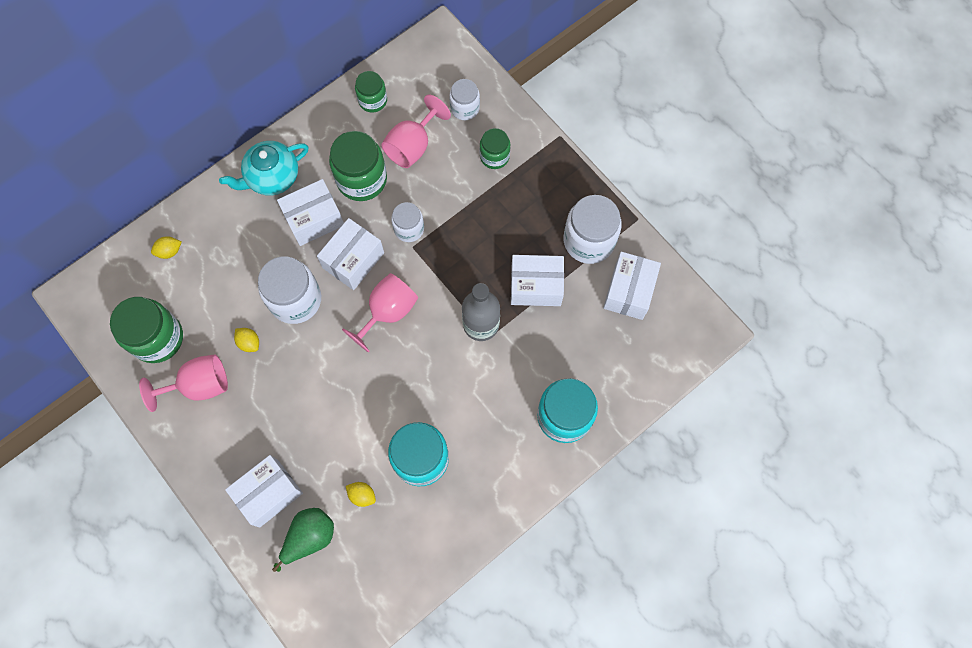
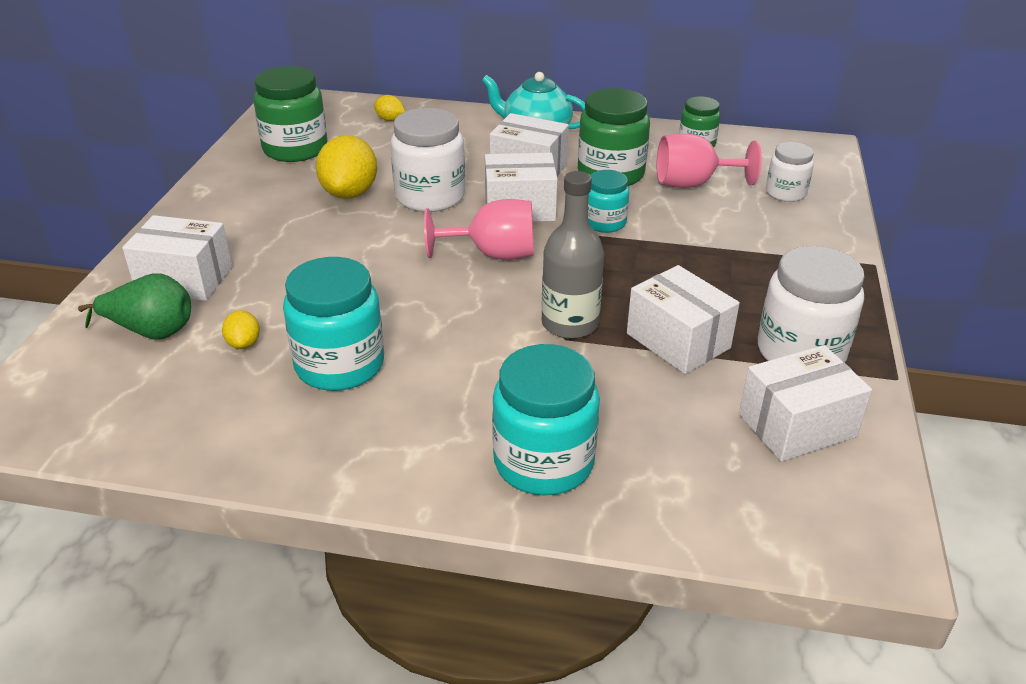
camera: 50 degrees right, 35 degrees down
pink goblet [139,354,228,412] -> none
yellow lemon [234,328,259,352] -> yellow lemon [316,135,377,199], size x2.06
white jar [391,202,424,242] -> turquoise jar [588,170,629,233]
green jar [480,128,510,169] -> none

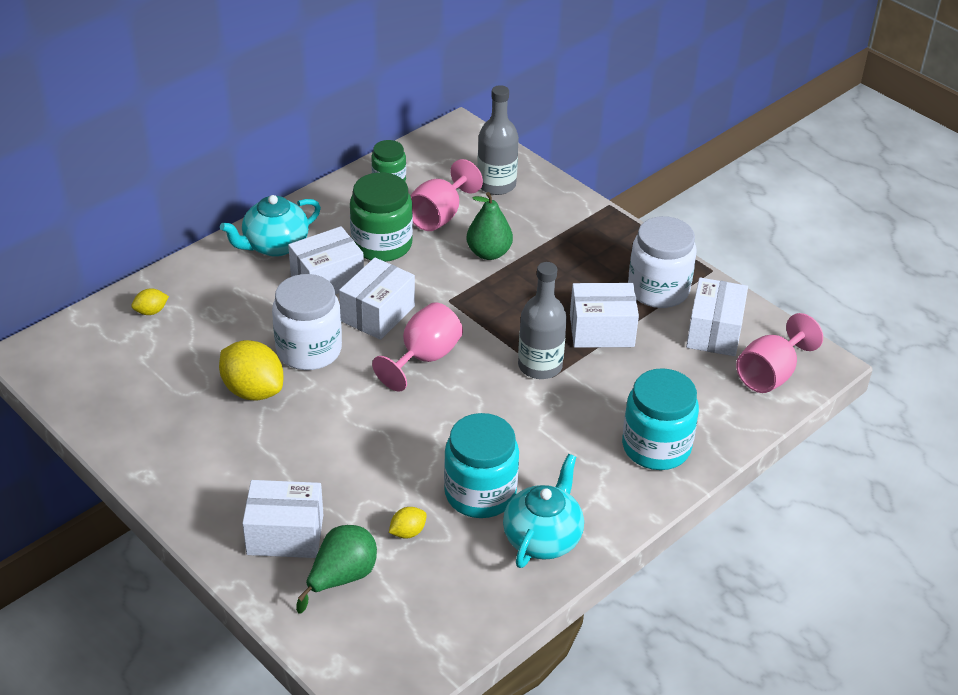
camera: 55 degrees left, 5 degrees up
white box [122,215,232,301] -> white box turned 45 degrees clockwise [242,480,323,558]
yellow lemon [222,311,260,349] -> yellow lemon turned 60 degrees counterclockwise [389,507,427,538]
green jar [253,66,327,162] -> none
turquoise jar [588,170,629,233] -> none
white jar [766,142,814,202] -> grey bottle [477,85,519,195]
none -> green pear [466,192,513,260]
none -> turquoise teapot [503,454,584,568]
none -> pink goblet [736,313,823,393]

